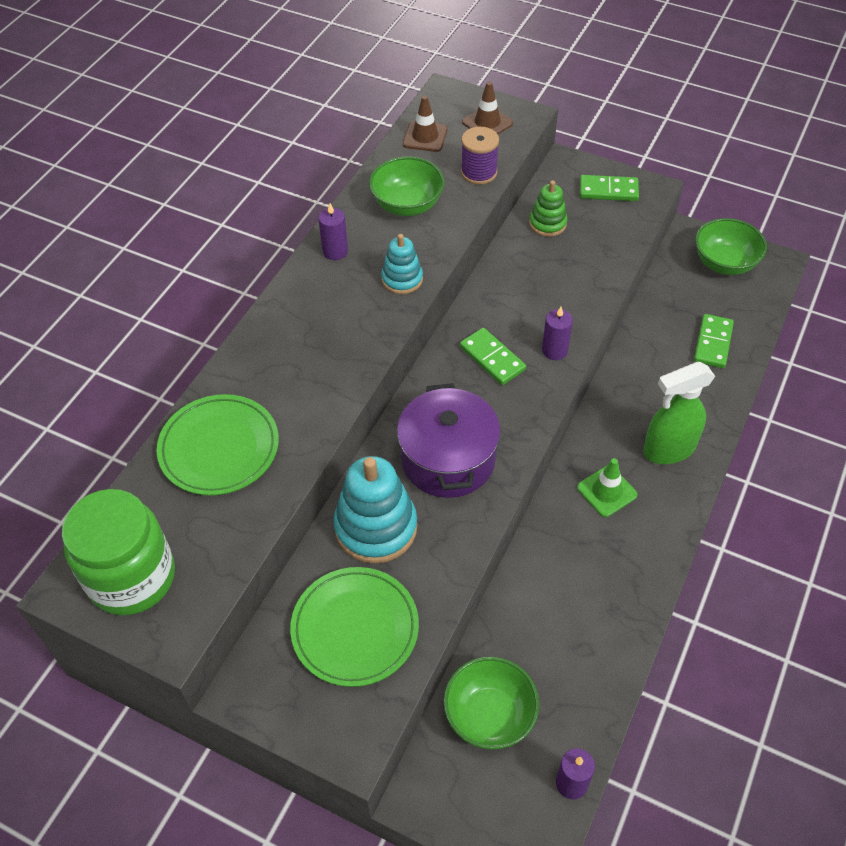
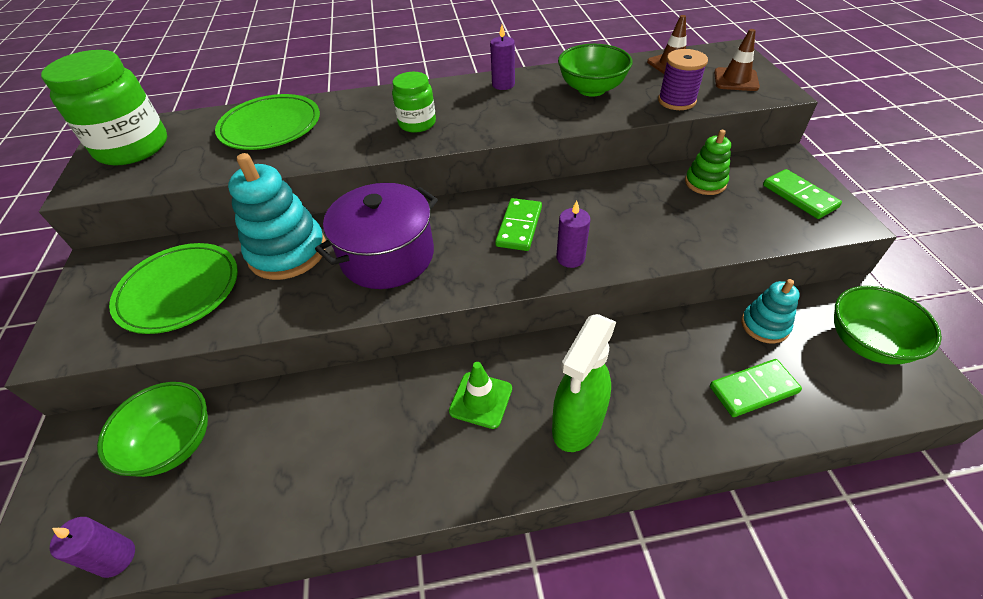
camera: 55 degrees right, 5 degrees down
turquoise stacking toy [381,234,423,294] -> turquoise stacking toy moved to [741,279,800,343]
green spray bottle [643,362,715,464] -> green spray bottle turned 90 degrees counterclockwise [552,314,616,452]
none -> green jar [392,72,436,133]

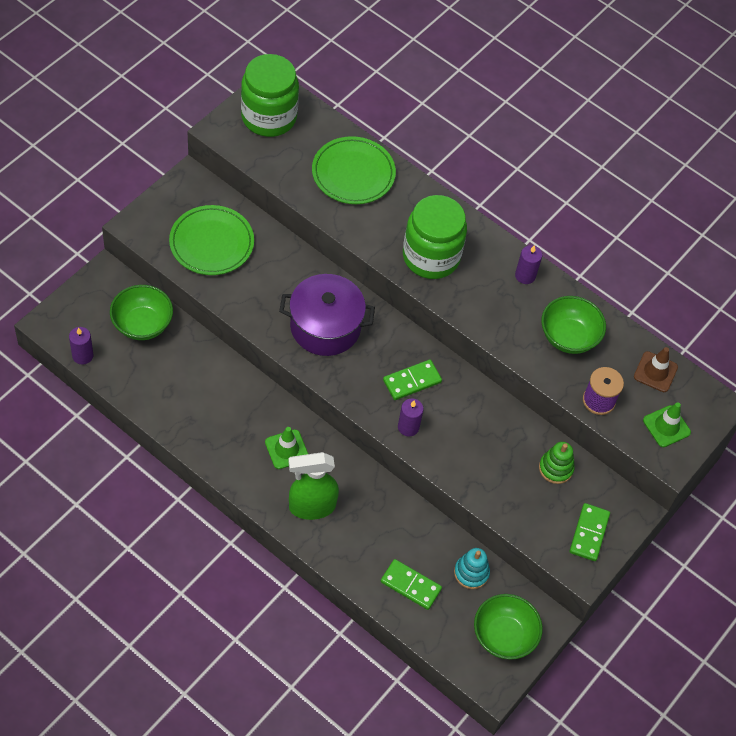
camera: 40 degrees right, 10 degrees up
turquoise stacking toy [228,153,326,280] -> none
green jar [392,72,436,133] -> green jar [403,195,467,279], size x1.82
brown traffic cone [714,29,760,91] -> green traffic cone [643,402,691,447]

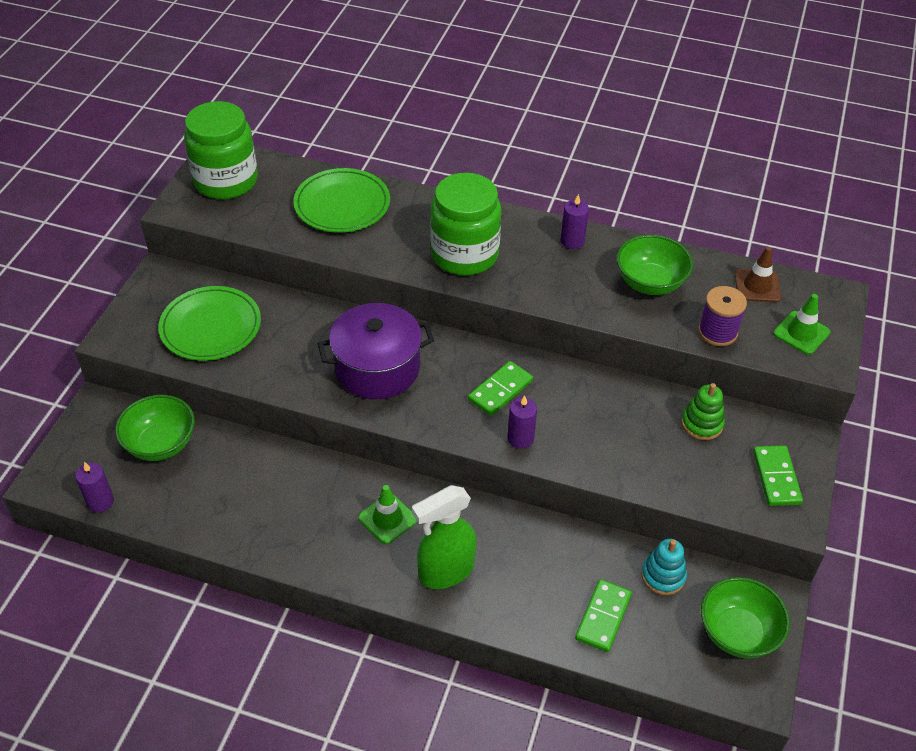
camera: 15 degrees left, 10 degrees down
green domino [381,559,442,610] -> green domino turned 75 degrees counterclockwise [575,579,632,652]

